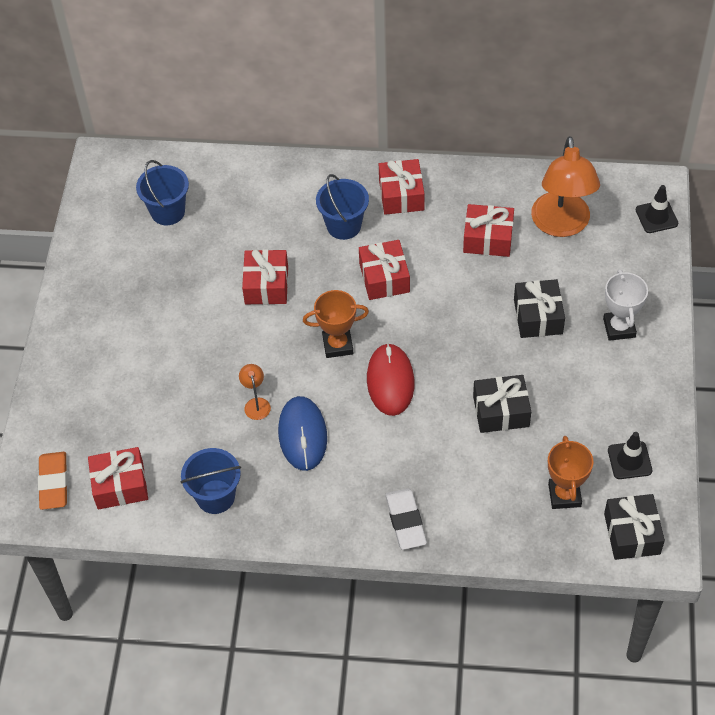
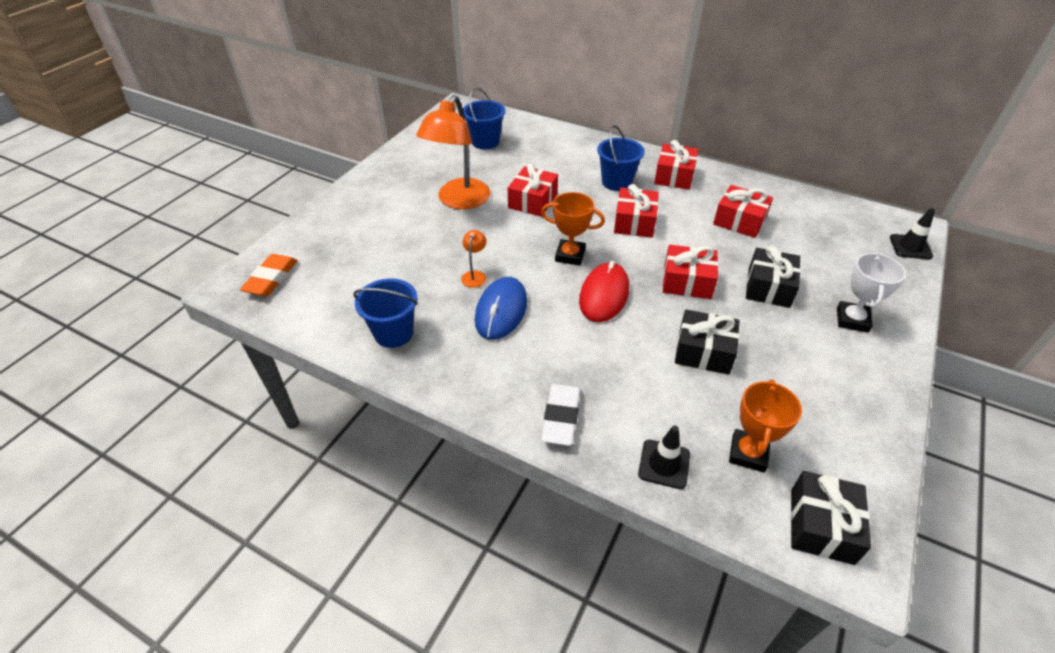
camera: 20 degrees right, 10 degrees down
red gift [88,447,148,509] -> red gift moved to [663,245,718,299]
orange lamp [531,136,600,237] -> orange lamp moved to [416,95,490,209]
black traffic cone [608,432,652,479] -> black traffic cone moved to [638,426,690,489]

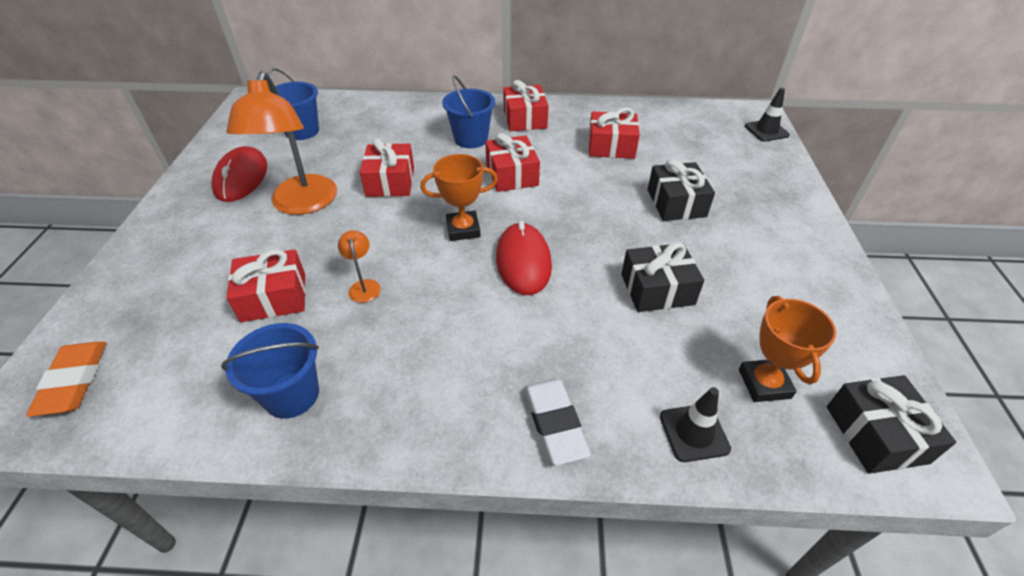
camera: 25 degrees left, 0 degrees up
blue mouse [475,277,527,340] -> none
red gift [663,245,718,299] -> red gift moved to [226,249,306,322]
white trophy [837,253,906,333] -> none
none -> red mouse [211,146,268,202]

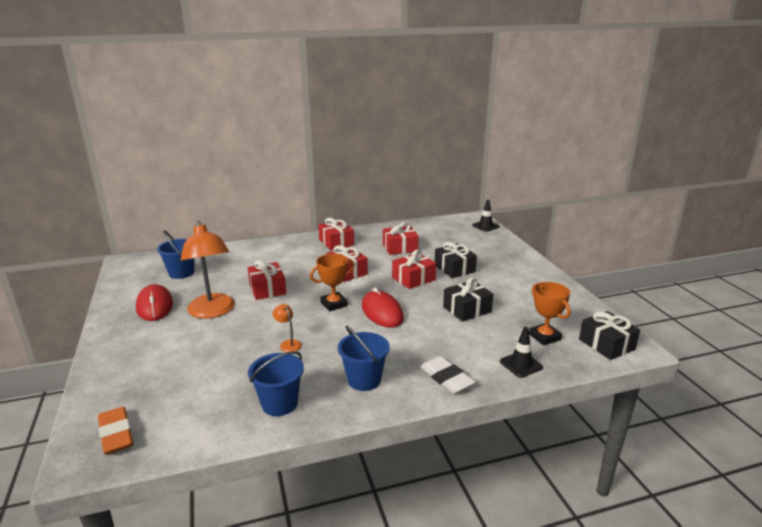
camera: 20 degrees left, 20 degrees down
red gift [226,249,306,322] -> red gift moved to [392,250,436,289]
blue bucket [442,75,495,148] -> blue bucket moved to [338,326,390,391]

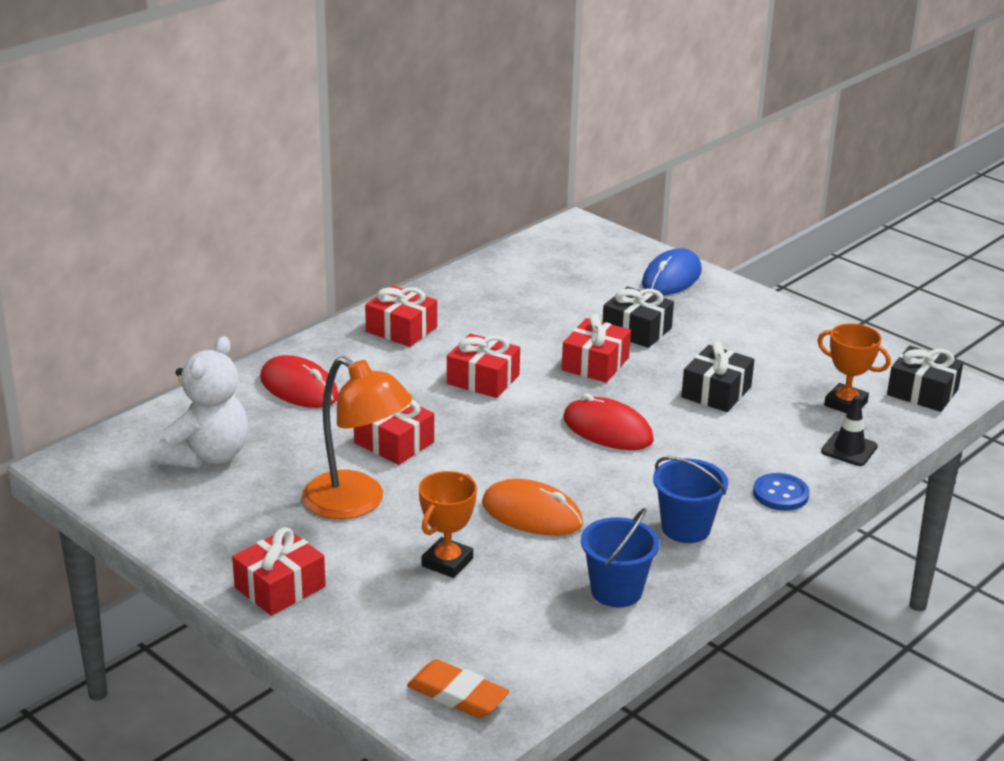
camera: 30 degrees left, 5 degrees up
red mouse [136,284,173,321] -> red mouse moved to [260,355,338,408]
blue bucket [157,230,195,279] -> white teddy bear [156,336,248,468]
orange lamp [273,304,302,352] -> orange mouse [482,479,583,536]
orange trophy [310,254,355,311] -> orange trophy moved to [419,471,477,578]
red gift [383,222,419,255] -> red gift moved to [232,527,326,616]
white eraser [420,356,476,394] -> blue button [753,473,809,511]
black traffic cone [472,200,499,232] -> none
none -> blue mouse [642,248,702,295]

